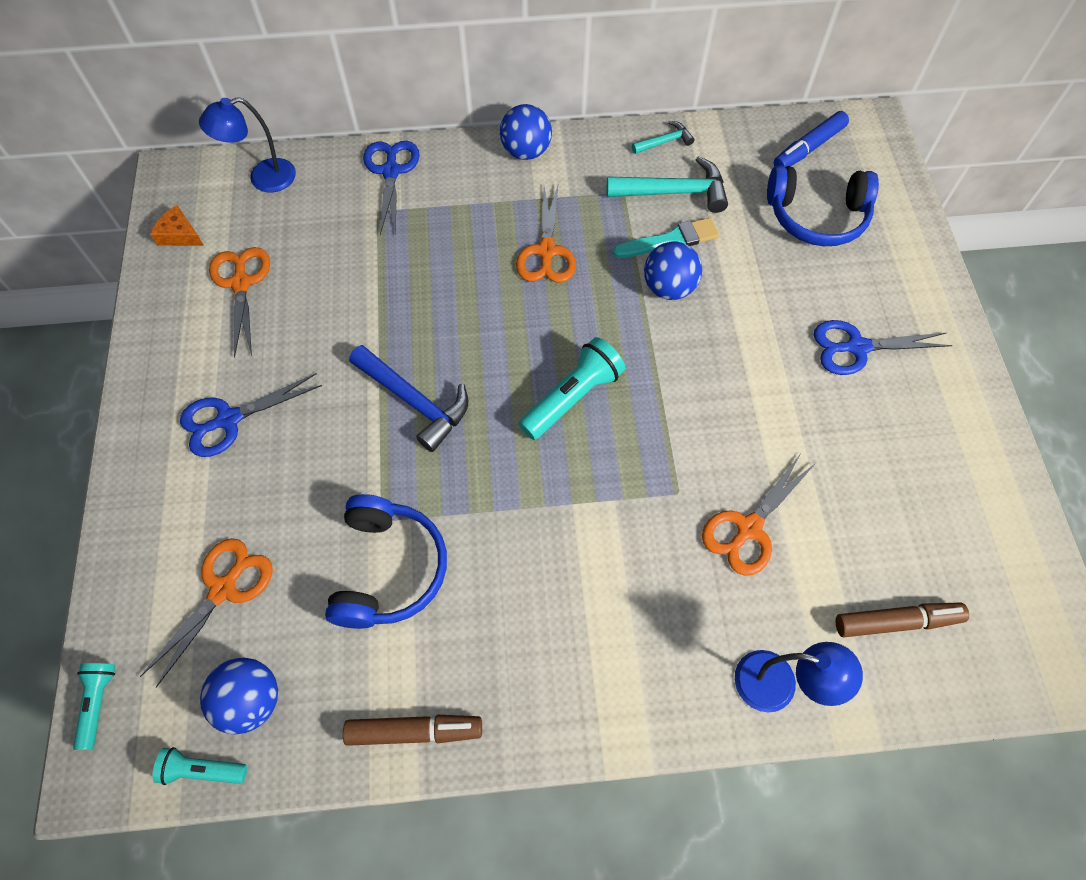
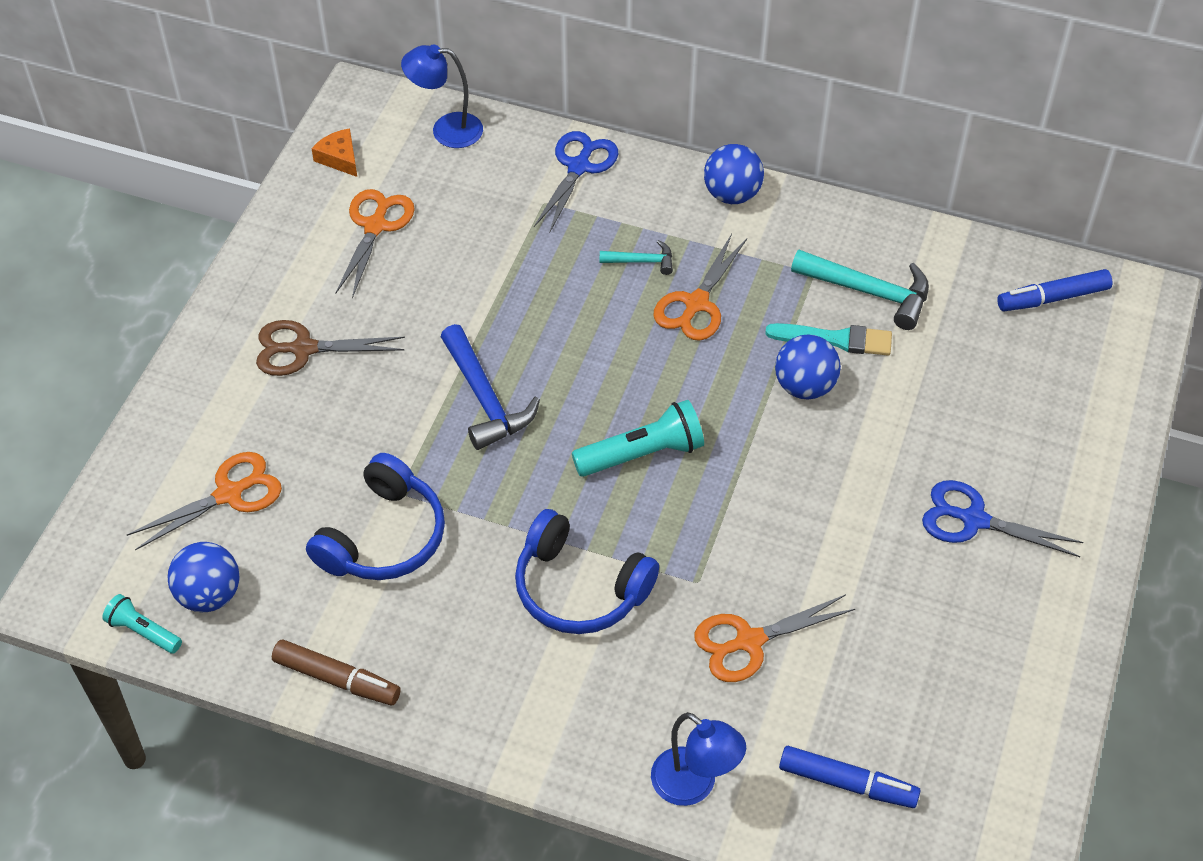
camera: 25 degrees right, 10 degrees down
turquoise flashlight [73,663,115,750] -> none
blue scissors [180,373,322,457] -> brown scissors [256,320,405,376]
turquoise hammer [632,121,694,154] -> turquoise hammer moved to [600,240,673,275]
blue headphones [767,165,879,246] -> blue headphones moved to [515,509,659,634]
brown marker [836,603,969,637] -> blue marker [779,746,920,808]

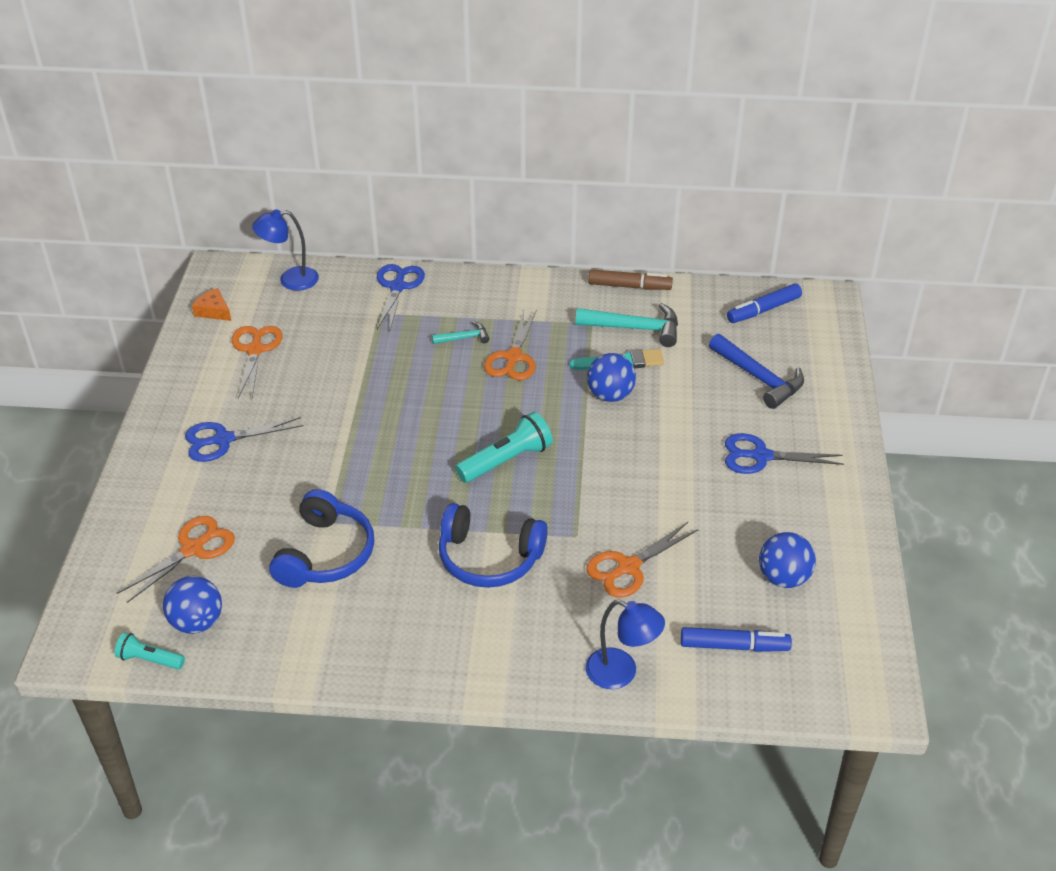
camera: 15 degrees left, 10 degrees down
brown scissors [256,320,405,376] -> blue scissors [185,417,303,462]
brown marker [272,640,401,705] -> brown marker moved to [588,269,673,290]
blue hammer [441,324,540,450] -> blue hammer moved to [709,334,804,409]
blue ball [704,144,764,204] -> blue ball moved to [759,532,816,588]

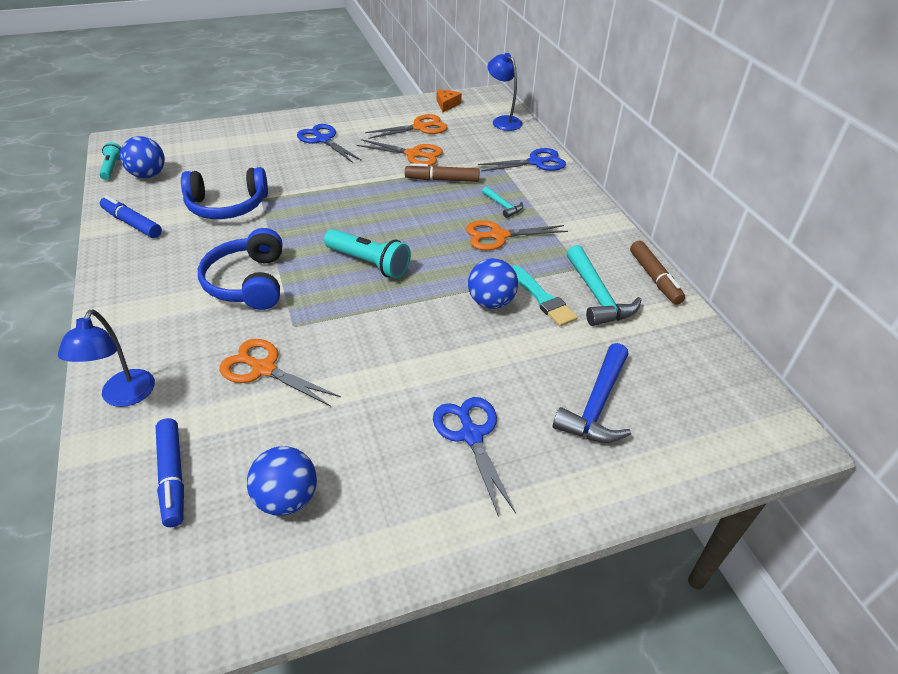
camera: 65 degrees right, 0 degrees up
orange scissors [117,516,235,603] -> orange scissors moved to [357,139,443,166]
blue marker [727,284,802,323] -> blue marker moved to [100,196,162,238]
none -> brown marker [405,163,480,182]

